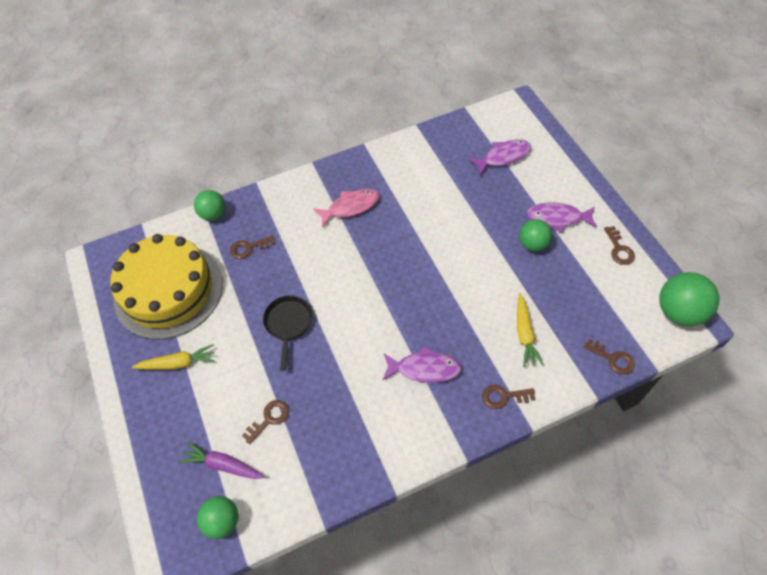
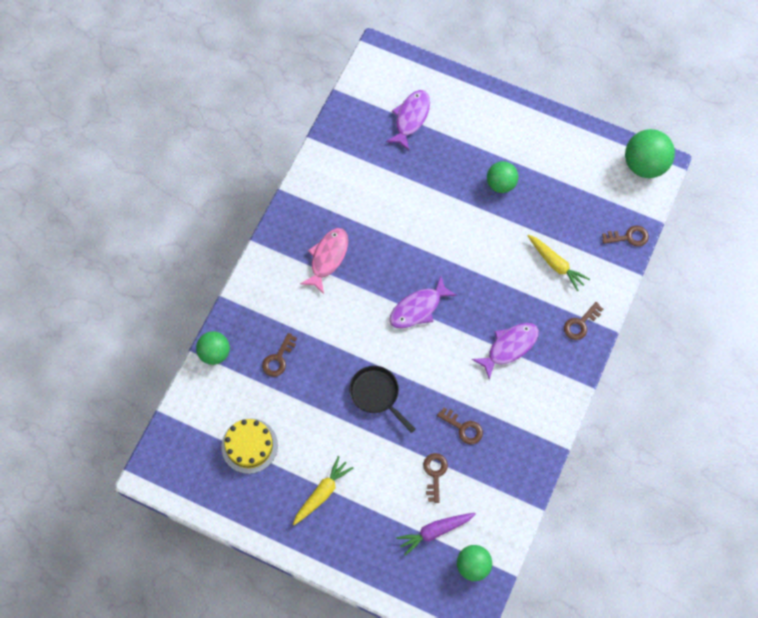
camera: 45 degrees left, 10 degrees up
yellow cake [110,234,223,340] -> yellow cake [221,419,278,474], size x0.49
purple fish [526,203,597,233] -> purple fish moved to [389,276,457,329]
brown key [604,226,635,265] -> brown key moved to [437,408,483,444]

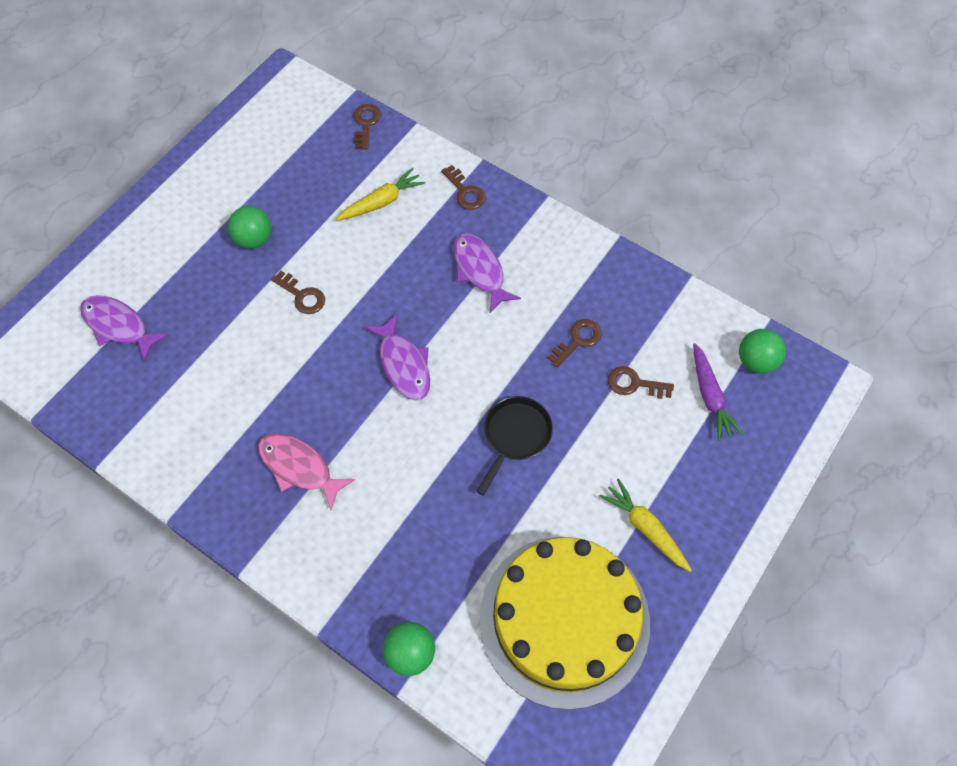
camera: 80 degrees left, 5 degrees down
yellow cake [221,419,278,474] -> yellow cake [479,537,650,710], size x2.03
brown key [262,333,297,377] -> brown key moved to [271,271,325,314]
black pan [349,366,415,433] -> black pan turned 150 degrees clockwise [476,396,553,495]
green ball [625,129,675,178] -> none

